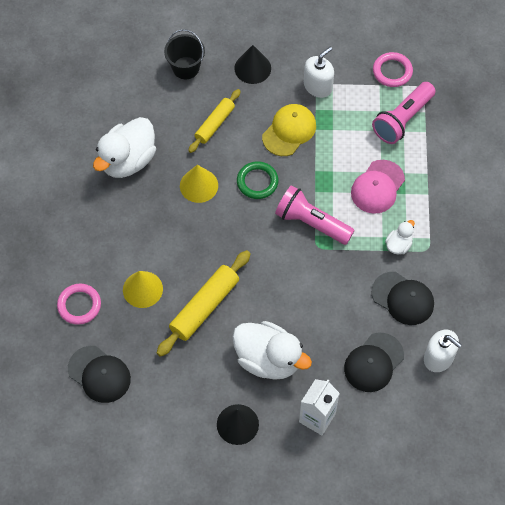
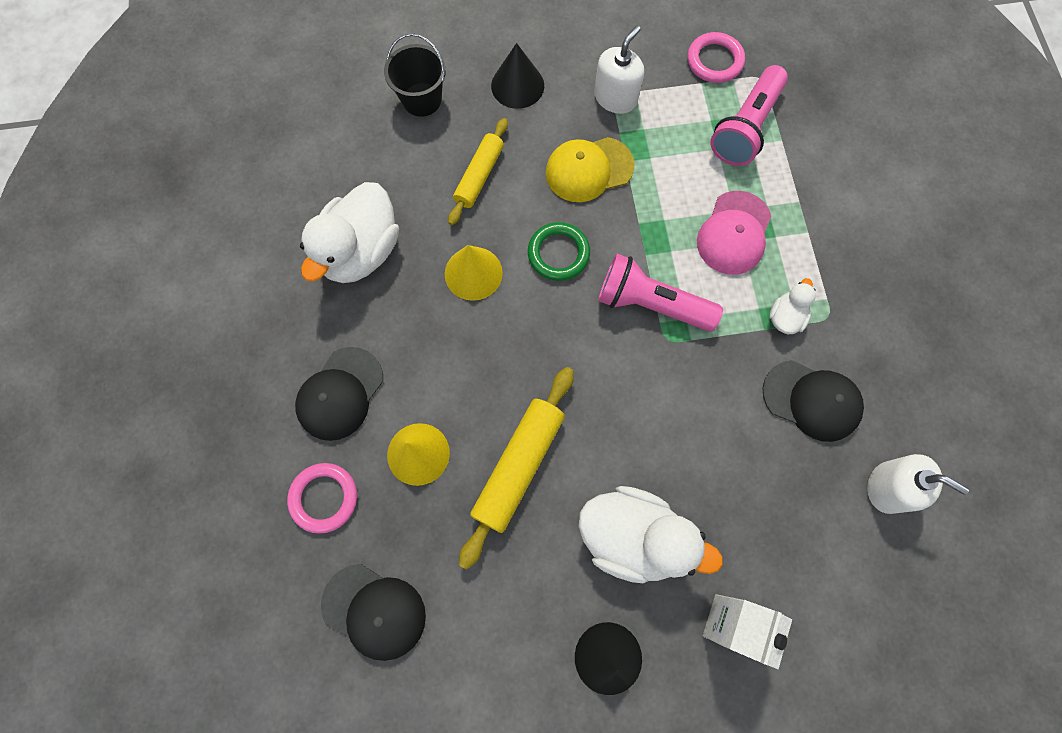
camera: 10 degrees left, 10 degrees up
yellow cap [262,104,316,156] -> yellow cap turned 135 degrees counterclockwise [546,137,635,202]
black cap [344,333,404,392] -> black cap moved to [295,347,383,441]

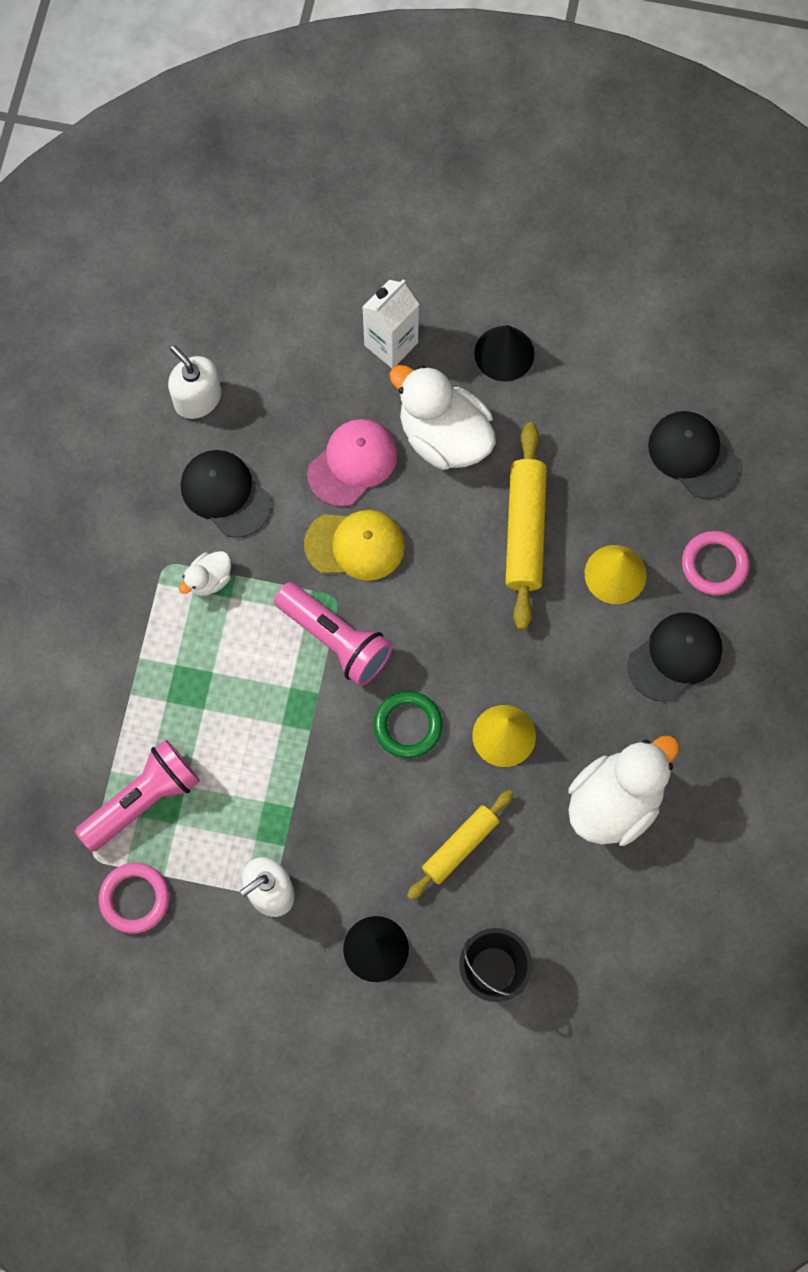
camera: 160 degrees left, 0 degrees up
yellow rolling pin [459,367,574,570] -> yellow rolling pin turned 45 degrees counterclockwise [505,422,547,630]
yellow cap [546,137,635,202] -> yellow cap moved to [304,510,405,581]
pink cap [697,191,771,275] -> pink cap moved to [307,419,398,507]

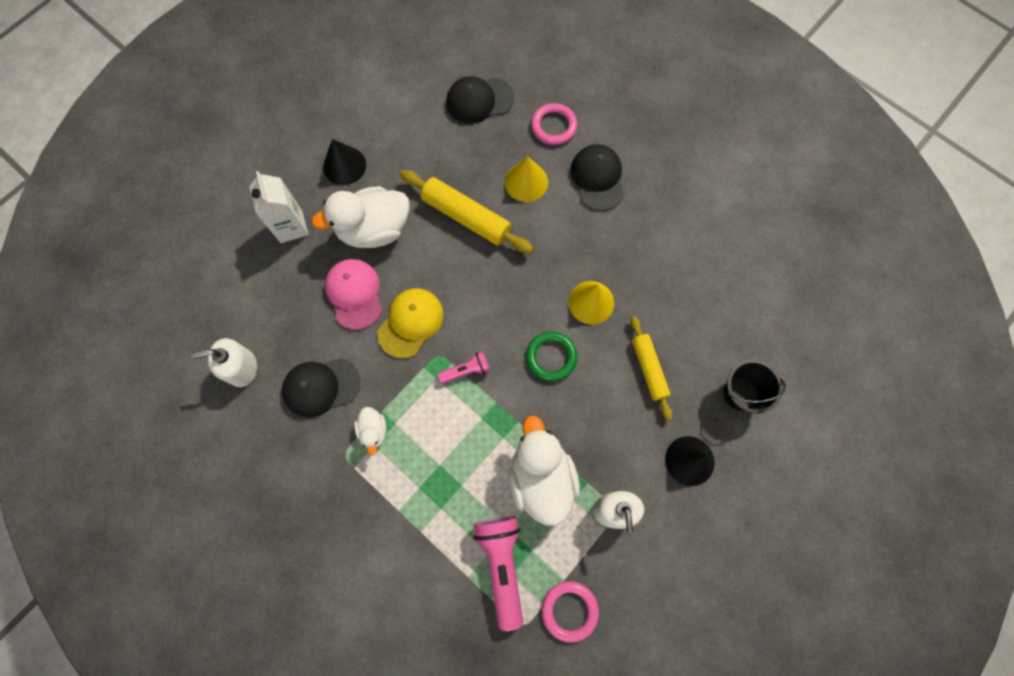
camera: 60 degrees left, 0 degrees up
pink flashlight [274,582,393,686] -> pink flashlight [437,351,490,384], size x0.53
white duck [568,735,679,846] -> white duck moved to [509,415,580,526]

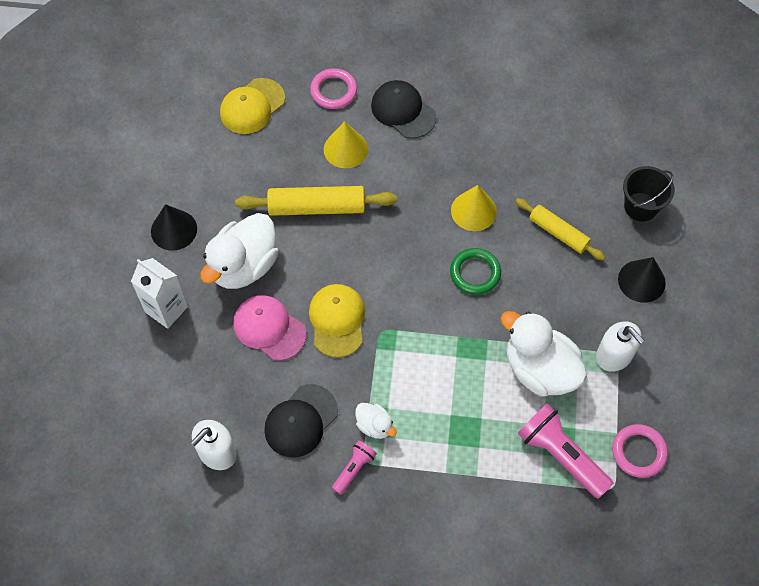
camera: 35 degrees left, 10 degrees down
pink flashlight [437,351,490,384] -> pink flashlight moved to [332,440,377,495]
black cap [446,76,514,124] -> yellow cap [220,78,285,134]

